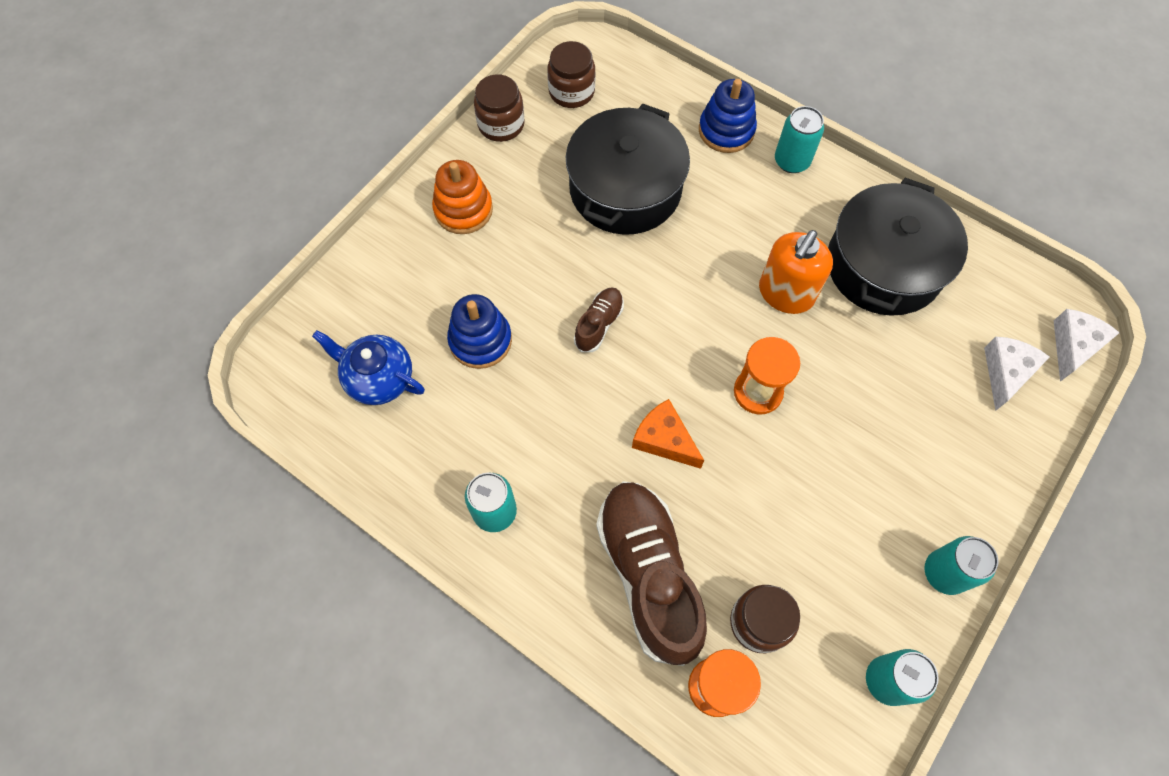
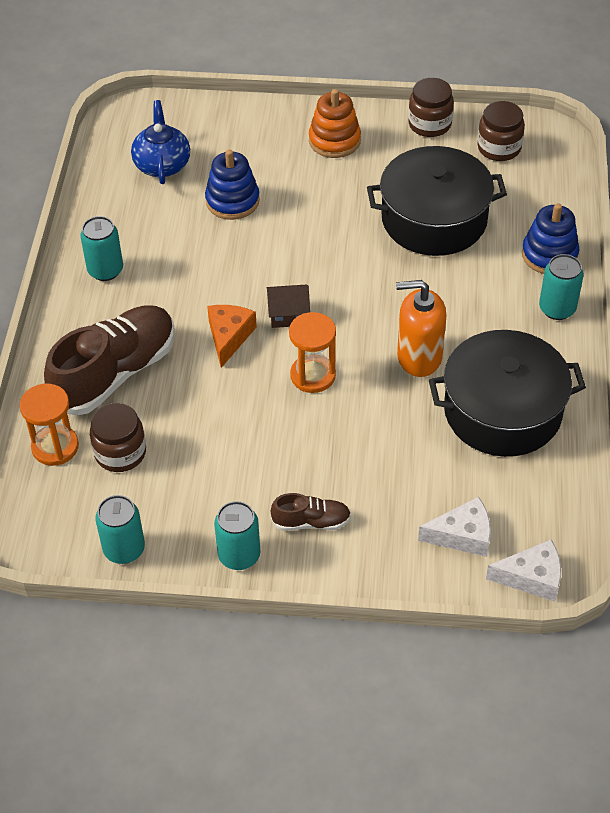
camera: 60 degrees right, 15 degrees down
brown shoe [574,287,624,352] -> brown shoe moved to [271,493,351,531]
none -> brown house [267,284,310,328]

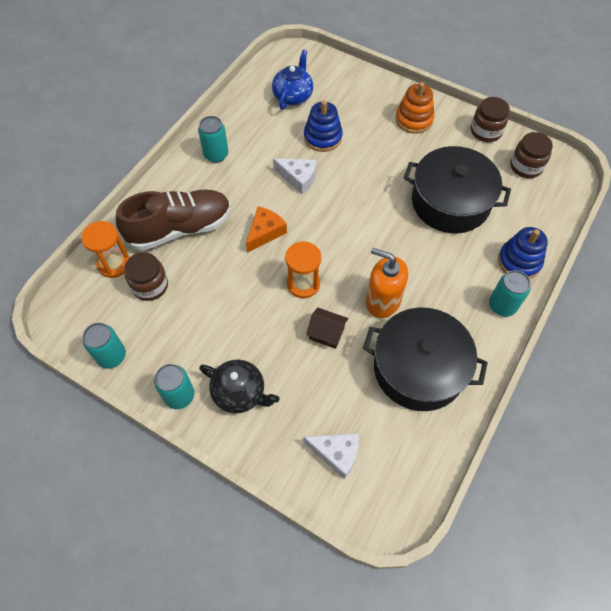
camera: 25 degrees right, 10 degrees up
brown house [267,284,310,328] -> brown house moved to [306,308,348,349]
brown shoe [271,493,351,531] -> black teapot [199,359,279,414]
white cheese [486,539,561,602] -> white cheese moved to [273,159,317,195]

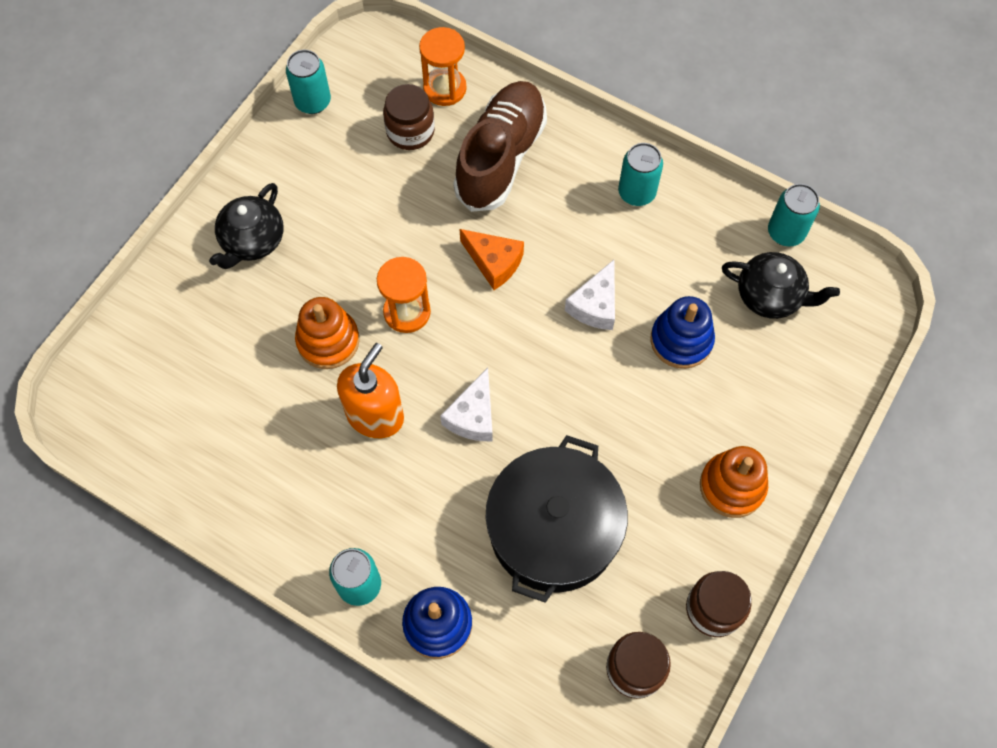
camera: 90 degrees right, 5 degrees up
brown shoe [116,189,231,251] -> brown shoe turned 135 degrees counterclockwise [453,81,547,212]
turquoise can [154,364,194,409] -> turquoise can moved to [768,184,820,246]
blue teapot [272,49,313,110] -> black teapot [722,252,840,319]
white cheese [303,433,359,479] -> white cheese moved to [440,368,493,441]
brown house [306,308,348,349] -> orange stacking toy [295,297,360,369]
black pot [363,307,488,411] -> none

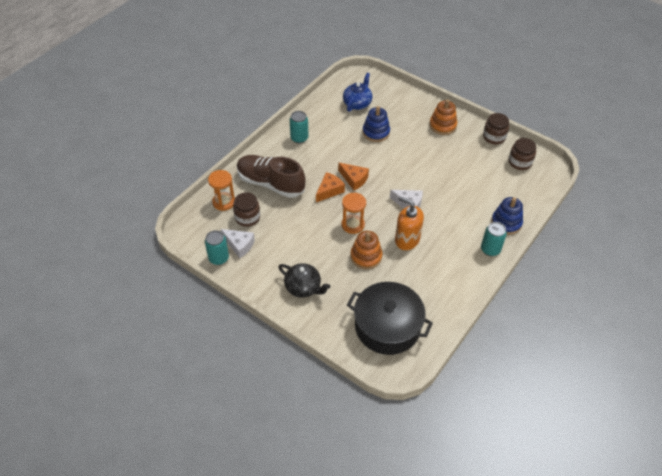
camera: 85 degrees left, 15 degrees down
black pot [486,435,628,603] -> black pot moved to [347,282,433,355]
white cheese [565,260,615,330] -> white cheese moved to [221,229,255,258]
black teapot [722,252,840,319] -> blue teapot [343,73,372,112]
turquoise can [768,184,820,246] -> none
none -> orange cheese [338,162,369,190]

